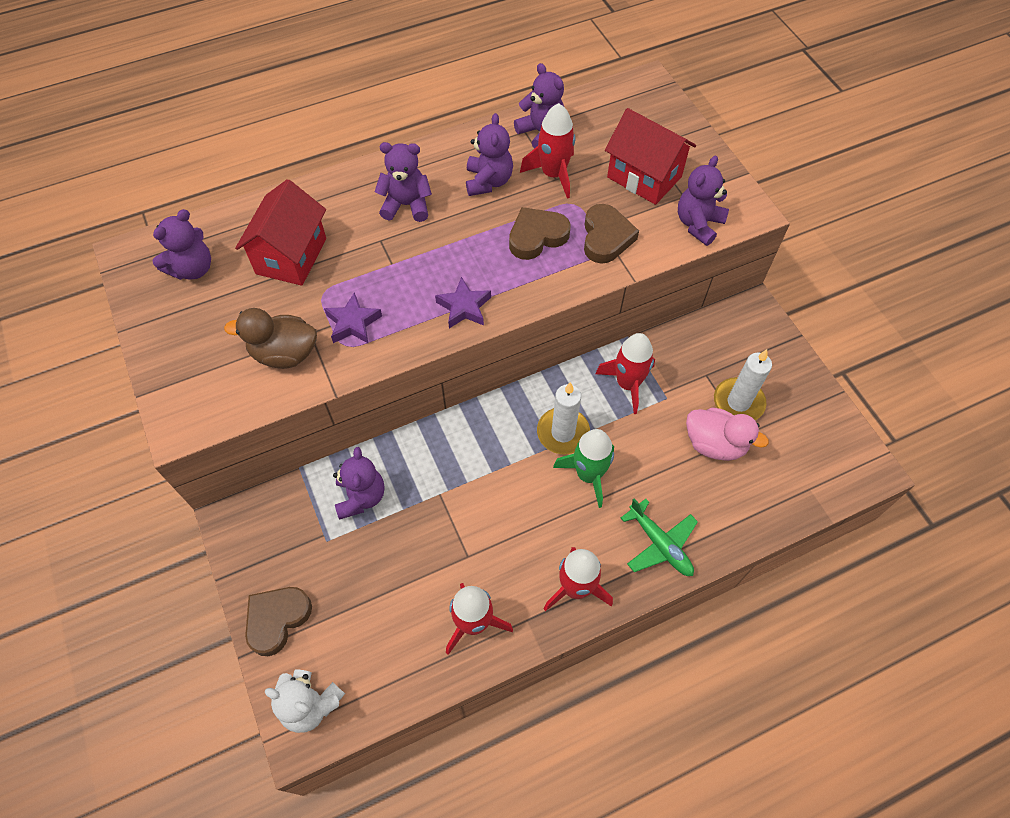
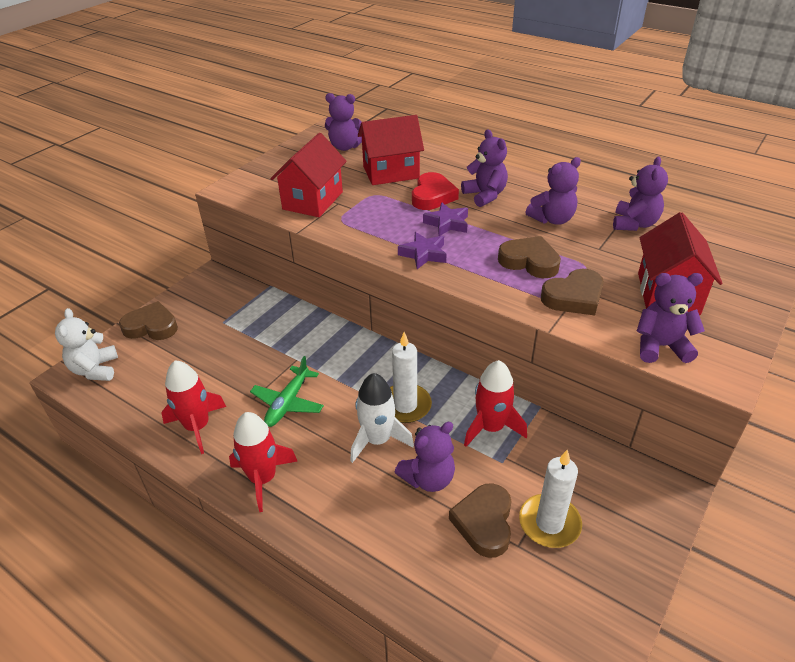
camera: 60 degrees right, 20 degrees down
brown duck [224,308,317,369] -> red house [271,133,347,217]
purple star [324,292,382,343] -> purple star moved to [423,202,468,236]
purple teddy bear [333,447,384,520] -> purple teddy bear moved to [395,422,455,492]
red rocket [520,103,575,199] -> none
green rocket [553,429,614,508] -> white rocket [350,373,414,463]
green plane [621,498,698,576] -> green plane moved to [250,356,324,427]
pink duck [686,408,769,461] -> brown heart [449,483,512,558]
none -> red heart [412,172,459,210]

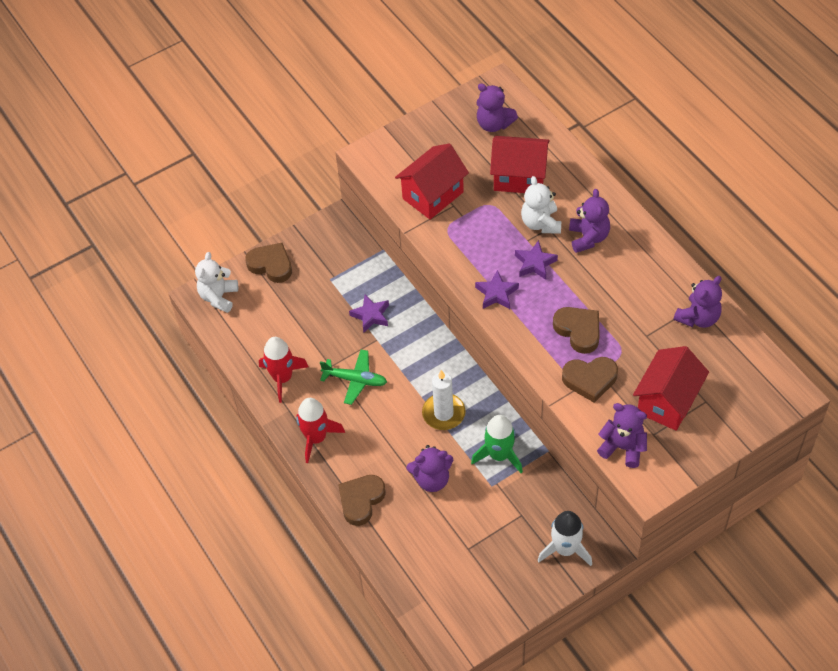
camera: 25 degrees right, 15 degrees up
green plane [250,356,324,427] -> green plane turned 120 degrees counterclockwise [320,350,387,405]
white rocket [350,373,414,463] -> white rocket moved to [537,511,592,566]
red heart [412,172,459,210] -> white teddy bear [521,176,561,234]
brown heart [449,483,512,558] -> brown heart moved to [338,475,386,526]
red rocket [464,360,527,447] -> green rocket [471,415,523,473]
white candle [519,450,582,548] -> none
purple teddy bear [525,157,581,225] -> none
none -> purple star [349,295,389,332]

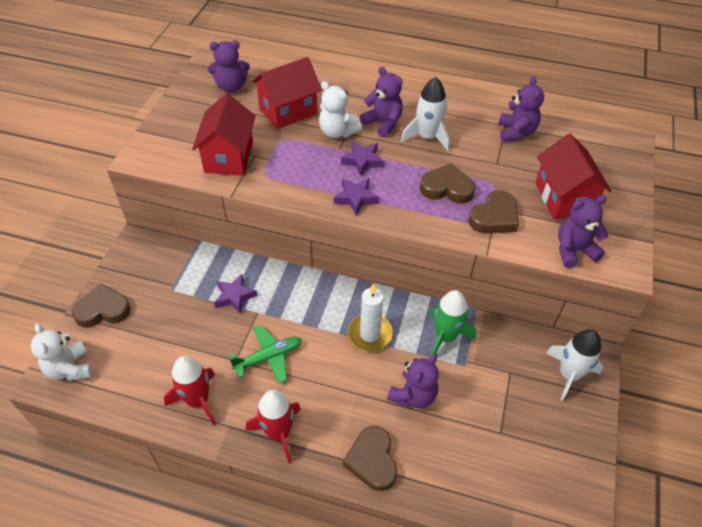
camera: 45 degrees left, 5 degrees down
none -> white rocket [401,77,450,151]

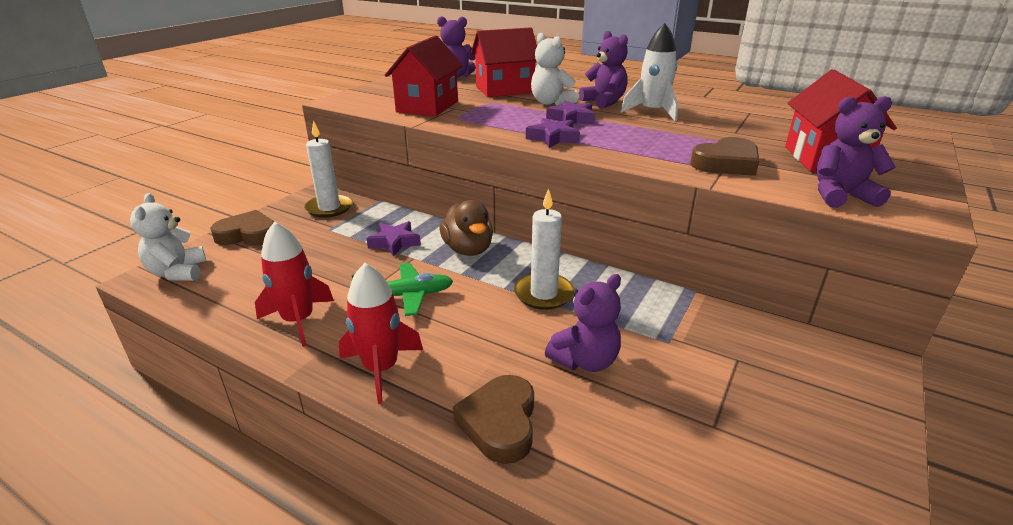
camera: 15 degrees right, 20 degrees down
brown heart [420,163,475,203] -> none
green rocket [429,290,477,355] -> none
purple teddy bear [499,76,544,142] -> none
white rocket [546,329,603,401] -> none
none -> white candle [304,120,353,218]
none -> brown duck [440,200,493,256]

